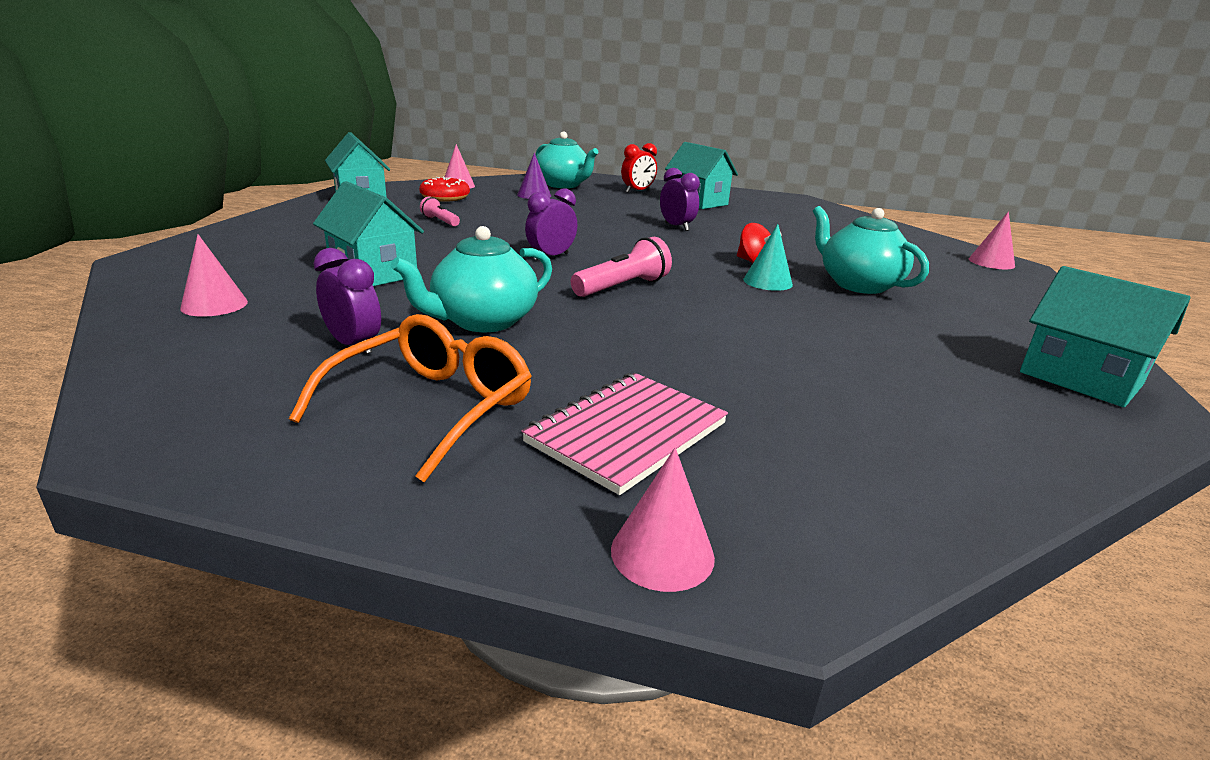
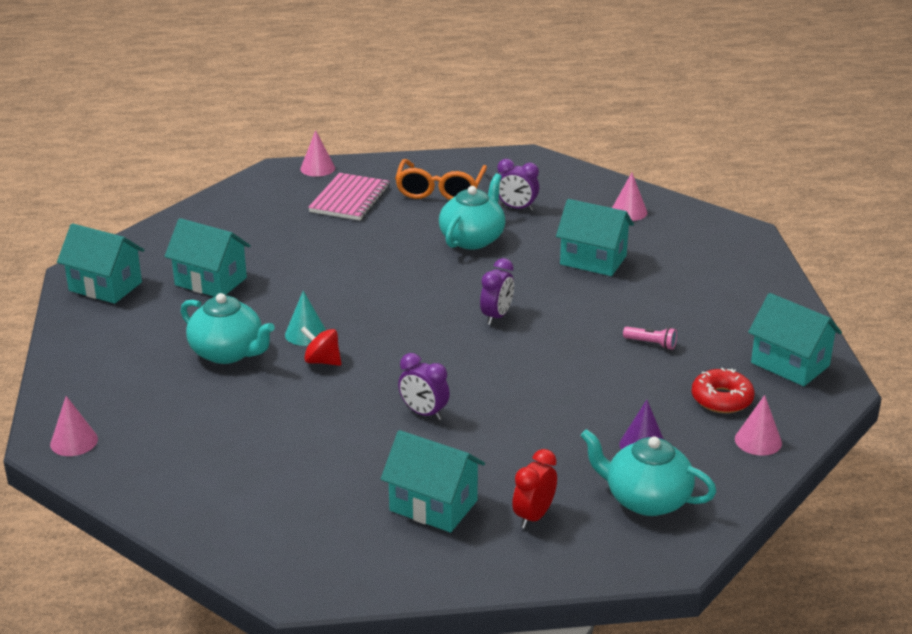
camera: 160 degrees right, 5 degrees up
pink flashlight [571,237,672,297] -> none
none -> turquoise house [164,218,251,297]

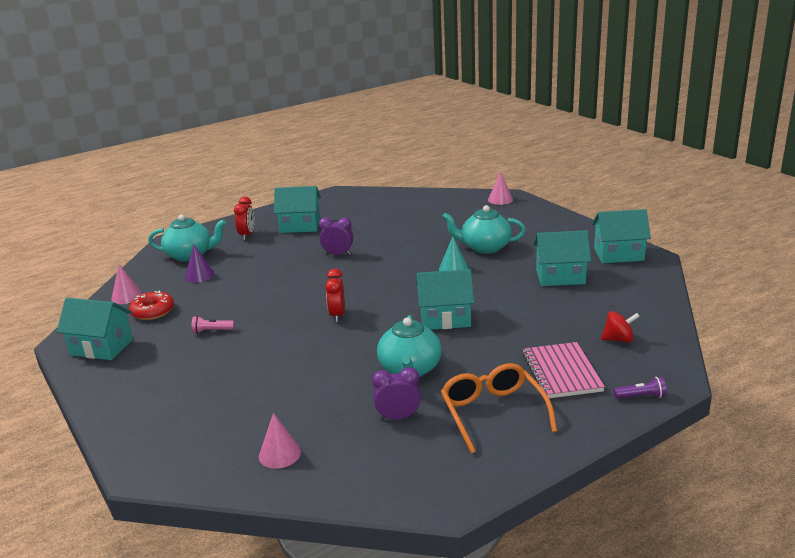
camera: 155 degrees right, 5 degrees down
pink cone [300,130,335,177] -> purple flashlight [614,377,667,399]
red spinning top [300,327,342,366] -> red spinning top moved to [601,311,640,342]
purple clock [480,258,514,325] -> red clock [325,269,345,322]
turquoise house [556,199,634,276] -> turquoise house moved to [416,269,474,330]

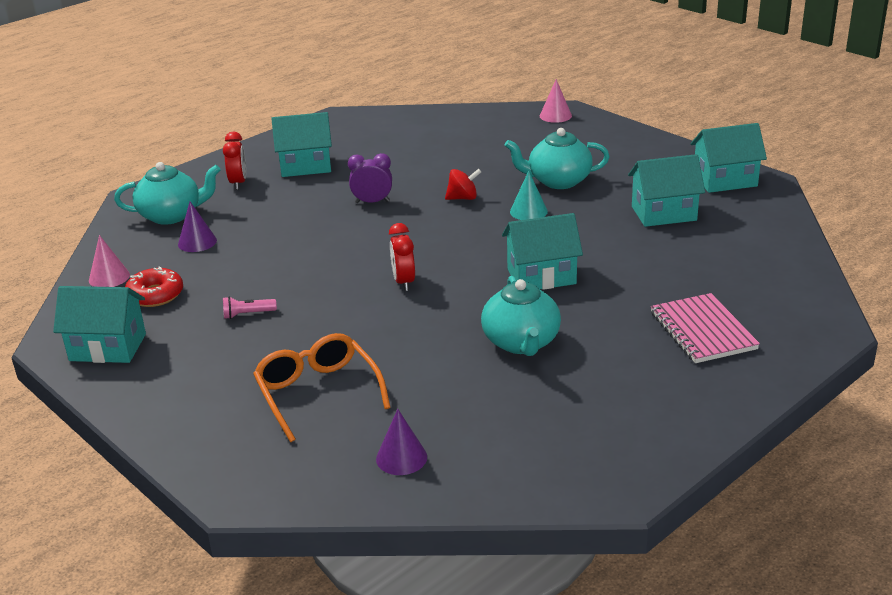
camera: 10 degrees left, 5 degrees up
pink cone [259,413,301,469] -> purple cone [376,409,427,475]
purple clock [372,367,421,420] -> none
orange glasses [441,363,557,453] -> orange glasses moved to [253,333,391,442]
red spinning top [601,311,640,342] -> red spinning top moved to [445,169,481,200]
purple flashlight [614,377,667,399] -> none

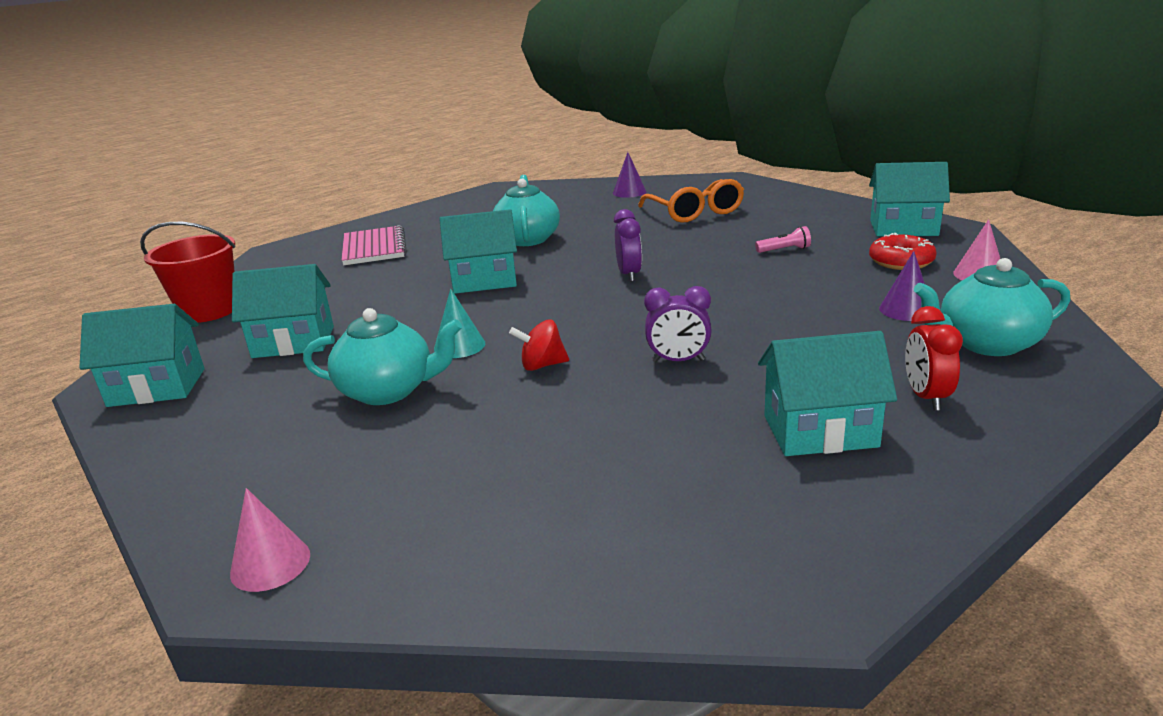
camera: 175 degrees left, 5 degrees down
red clock [389,223,415,291] -> purple clock [614,209,642,282]
none -> red bucket [140,222,235,323]

